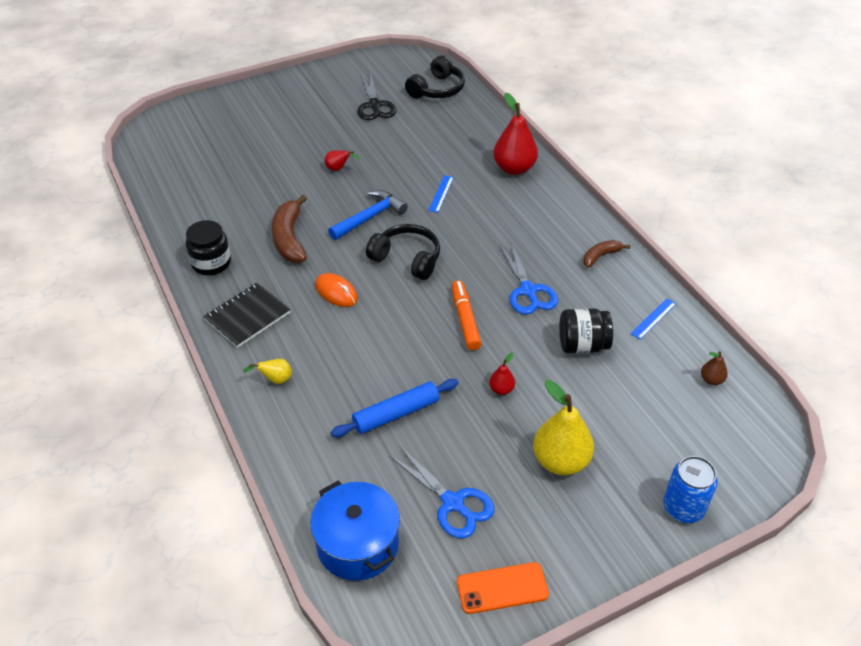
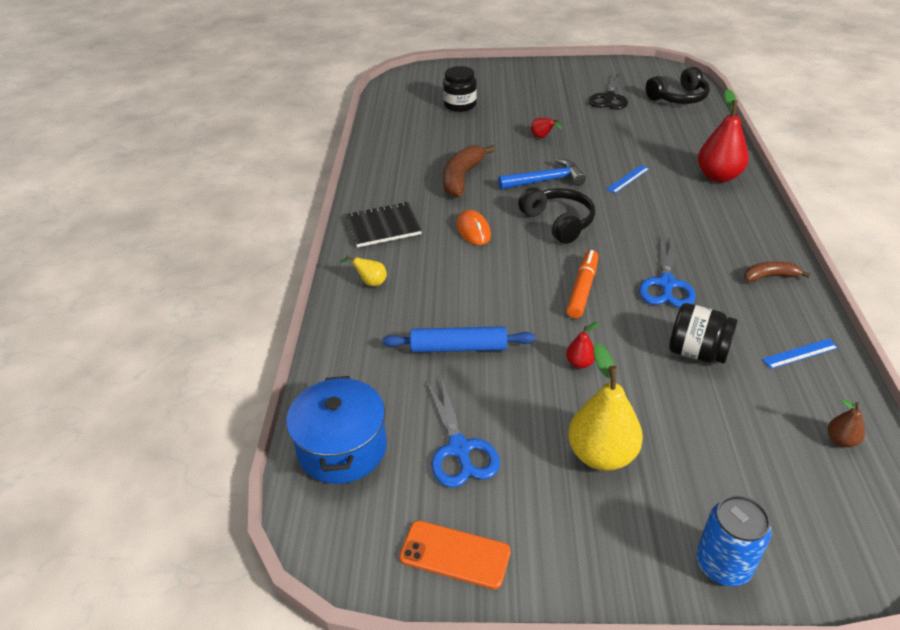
camera: 30 degrees right, 5 degrees down
black jar [186,220,231,275] -> black jar moved to [443,66,477,112]

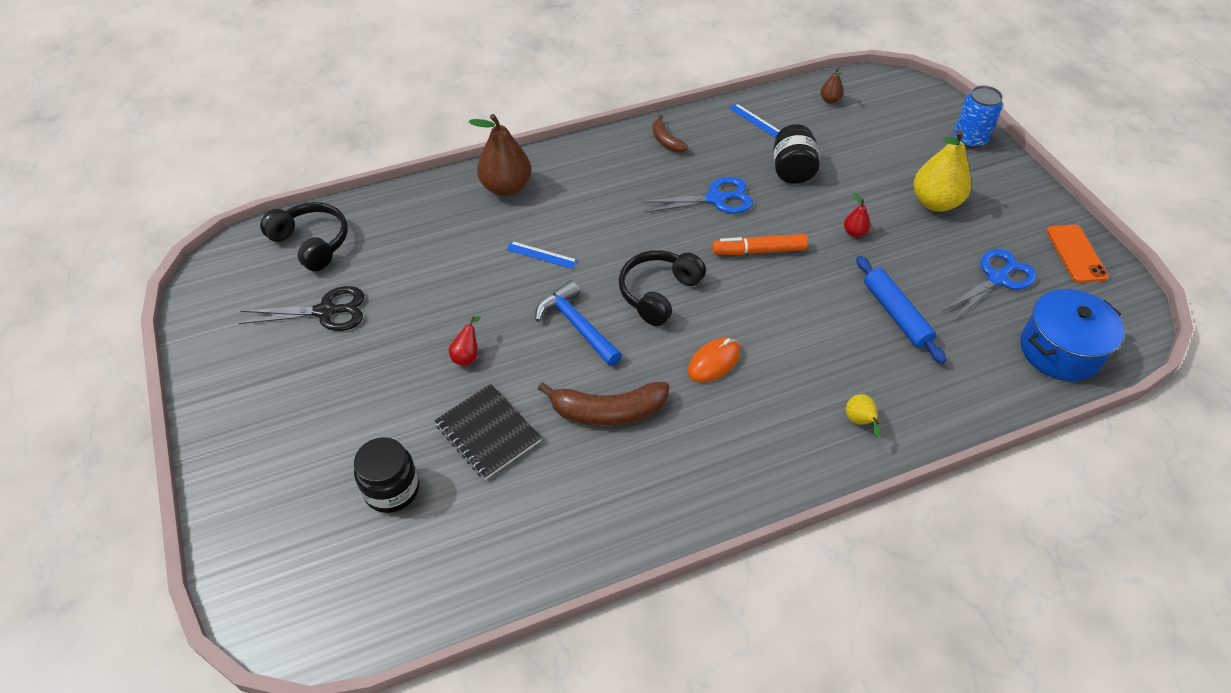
camera: 115 degrees left, 10 degrees up
black notebook [345,202,422,247] -> black notebook moved to [434,384,542,480]
red pear [698,89,749,182] -> brown pear [469,114,531,196]

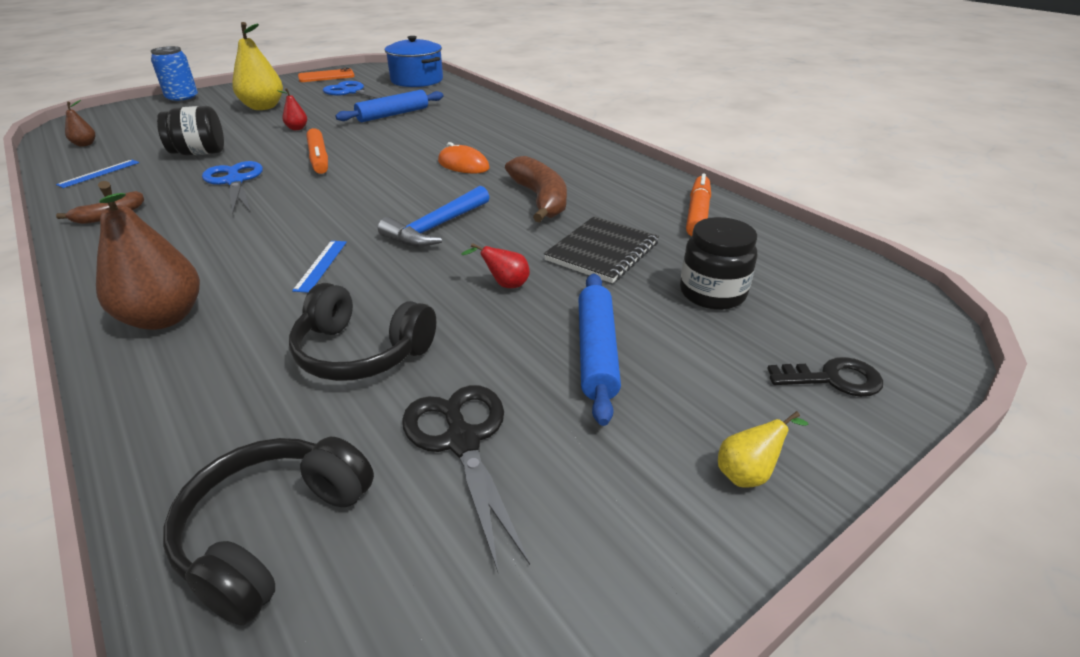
camera: 105 degrees left, 15 degrees down
black headphones [619,250,706,326] -> black headphones moved to [289,283,436,381]
yellow pear [846,394,880,437] -> yellow pear moved to [718,411,808,488]
none -> blue rolling pin [579,274,621,426]
none -> orange marker [686,173,711,237]
none -> black key [767,357,883,397]

